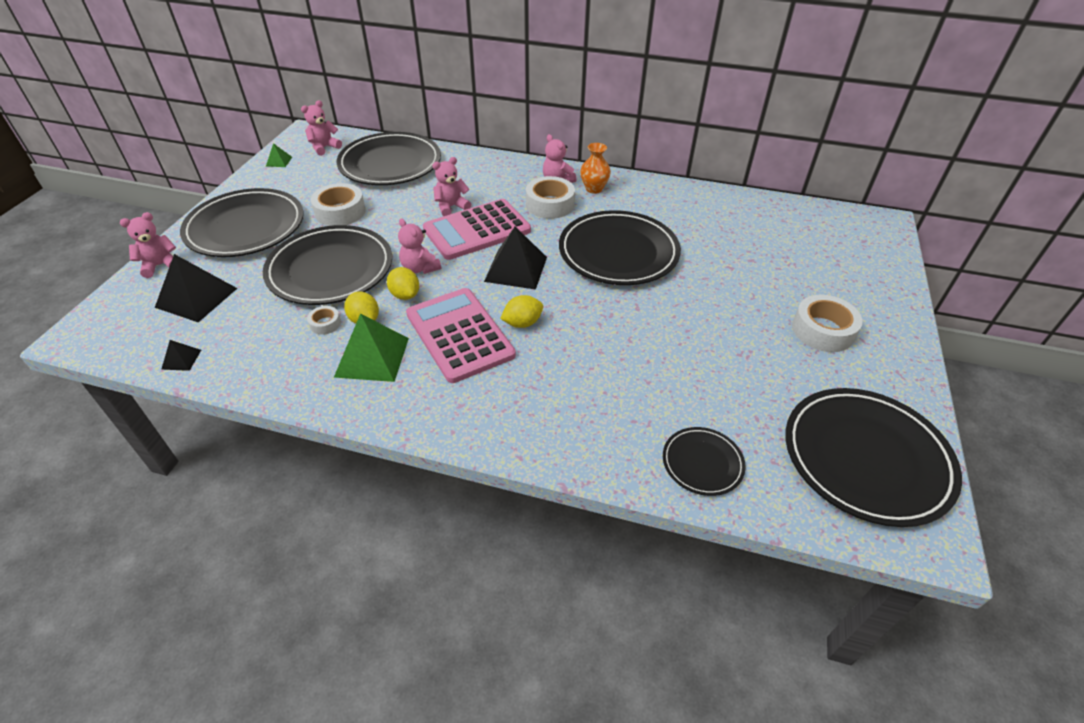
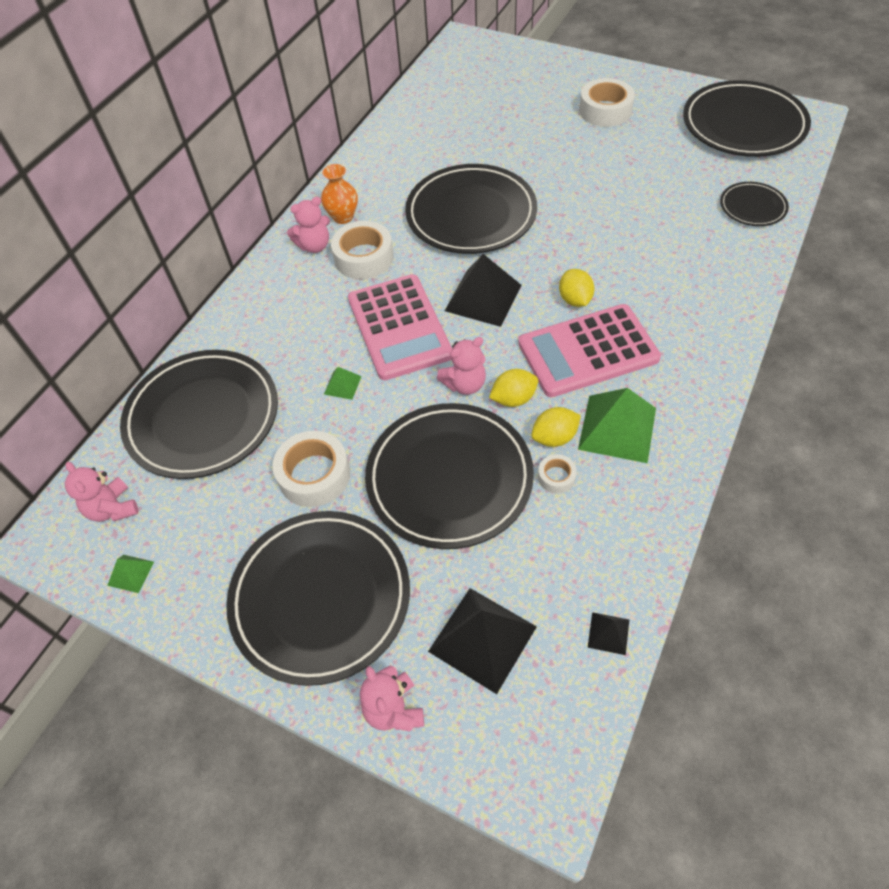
camera: 75 degrees left, 10 degrees up
pink teddy bear [432,157,471,216] -> none
none -> green pyramid [324,367,362,400]

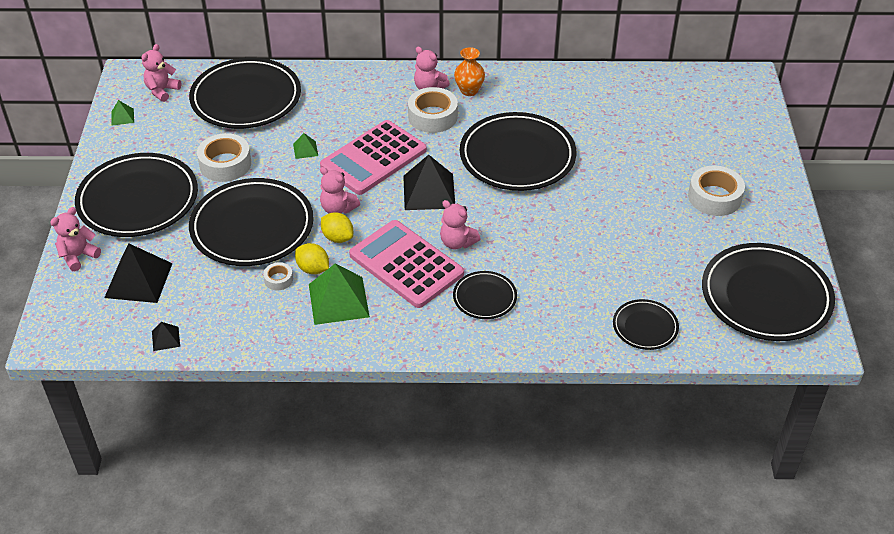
camera: 60 degrees right, 10 degrees down
yellow lemon [559,269,595,307] -> pink teddy bear [440,200,481,249]
none -> black plate [453,271,517,319]

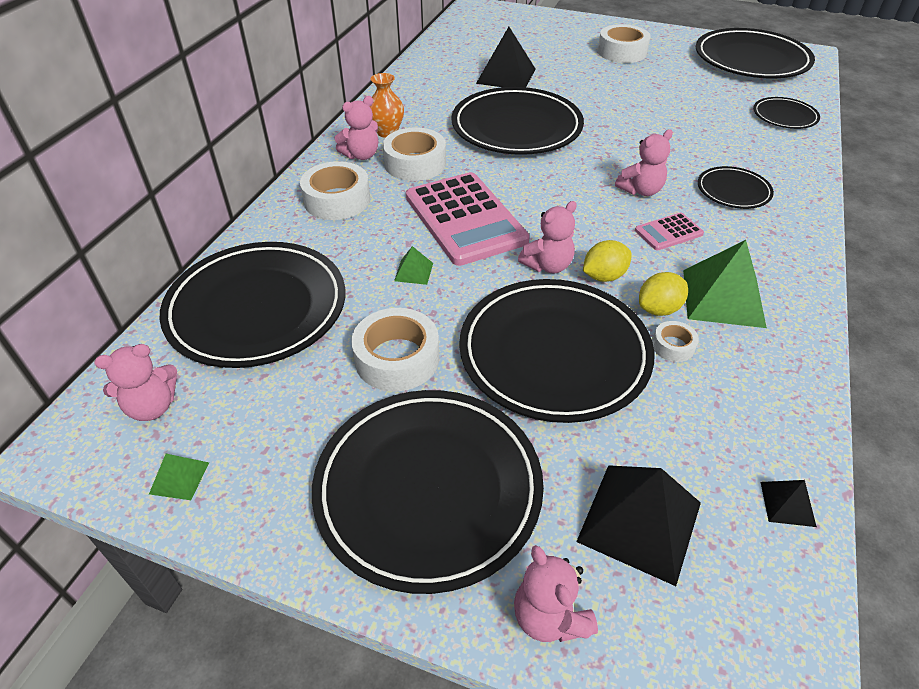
camera: 70 degrees left, 0 degrees up
pink teddy bear [142,44,181,102] -> pink teddy bear turned 75 degrees counterclockwise [95,344,177,421]
pink calculator [349,220,464,308] -> pink calculator [635,212,704,251], size x0.46
black pyramid [403,155,455,210] -> black pyramid moved to [476,27,535,87]
none -> white tape [300,161,370,220]

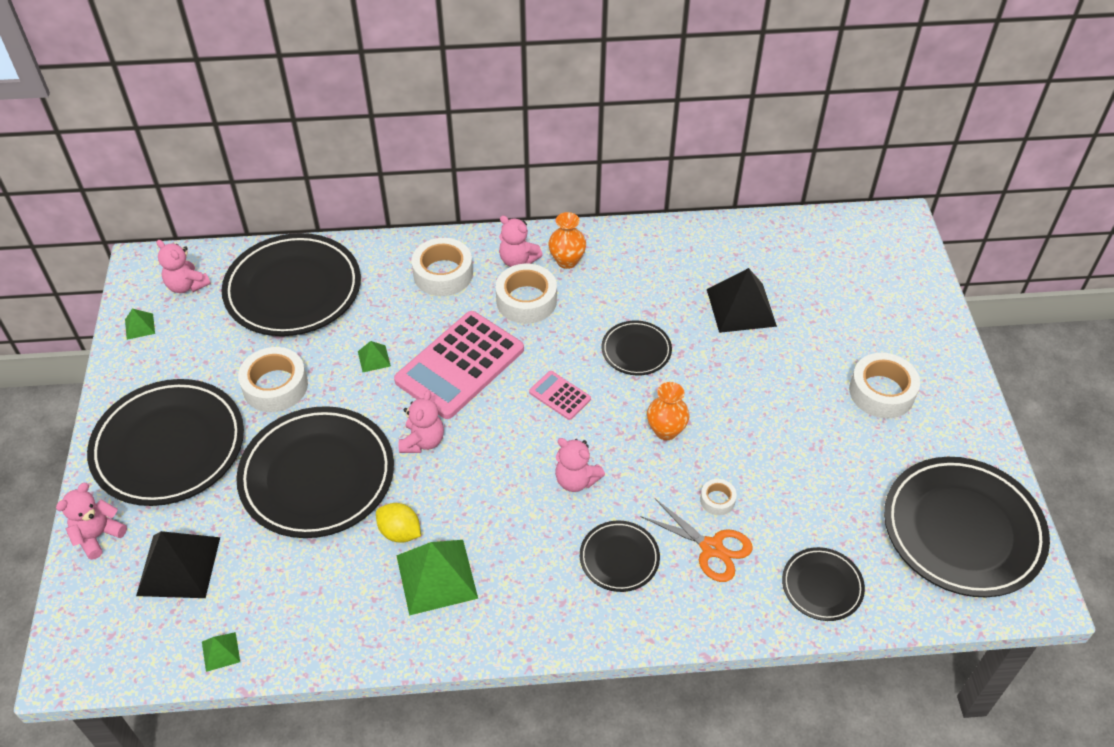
camera: 65 degrees right, 5 degrees up
black plate [451,87,584,155] -> black plate [601,321,672,375], size x0.49
pink teddy bear [518,201,577,273] -> pink teddy bear turned 105 degrees counterclockwise [399,390,444,453]
yellow lemon [583,240,632,282] -> none
pink calculator [635,212,704,251] -> pink calculator moved to [529,371,591,420]
white tape [652,321,699,362] -> white tape moved to [700,479,737,515]
black pyramid [761,480,817,527] -> green pyramid [202,632,240,672]
none -> orange scissors [641,499,753,582]
none -> orange vase [647,382,690,440]

